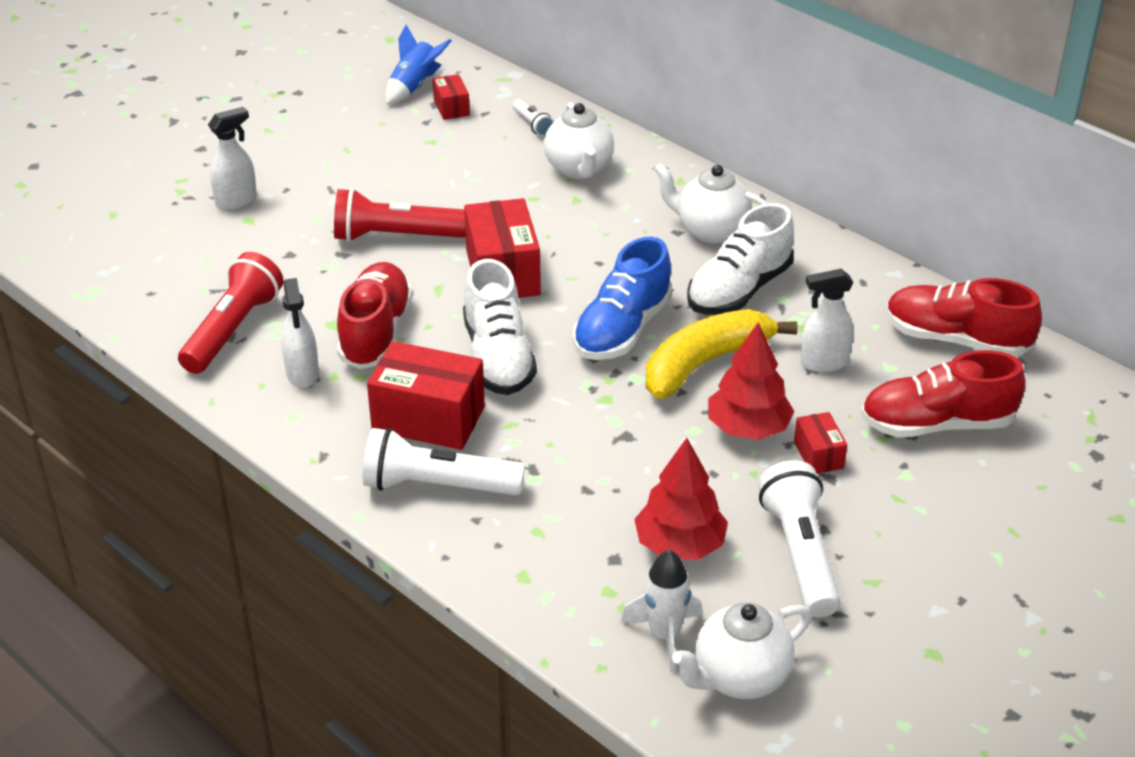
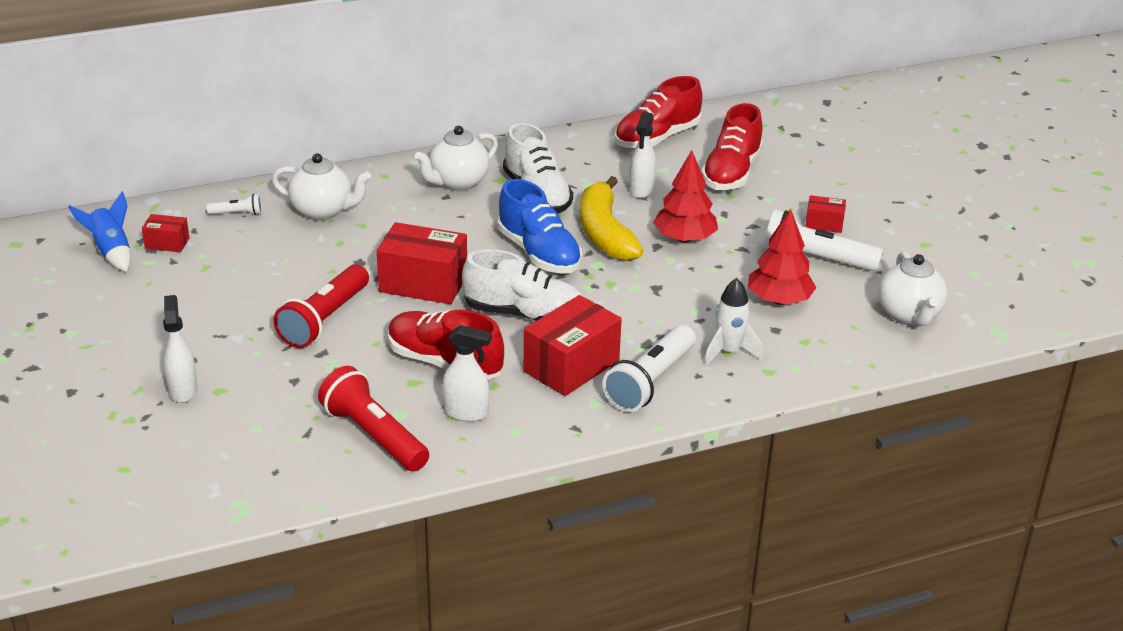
camera: 65 degrees left, 5 degrees down
white rocket [621,550,702,672] -> white rocket moved to [704,278,763,366]
red box [794,412,847,474] -> red box moved to [805,195,846,233]

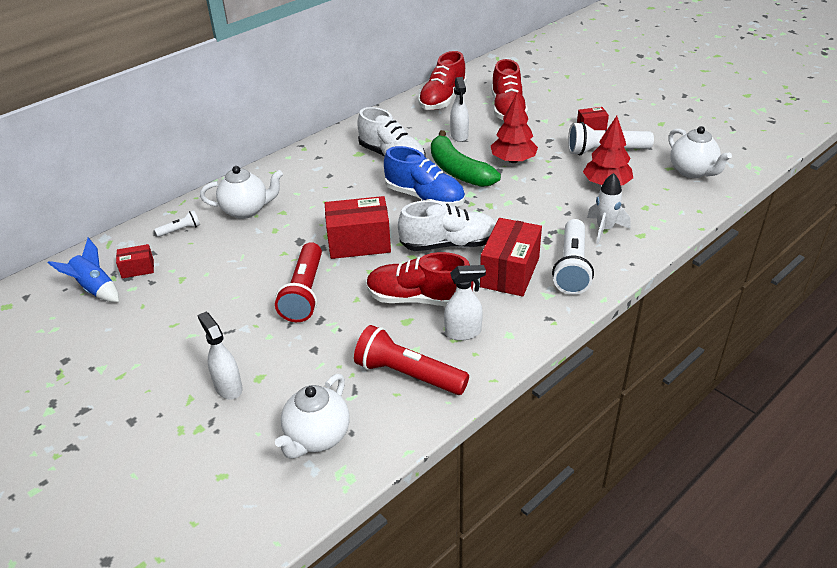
camera: 20 degrees left, 5 degrees up
white teapot [415,126,498,191] -> white teapot moved to [275,374,350,459]
yellow banana [580,176,643,261] -> green banana [431,130,501,187]

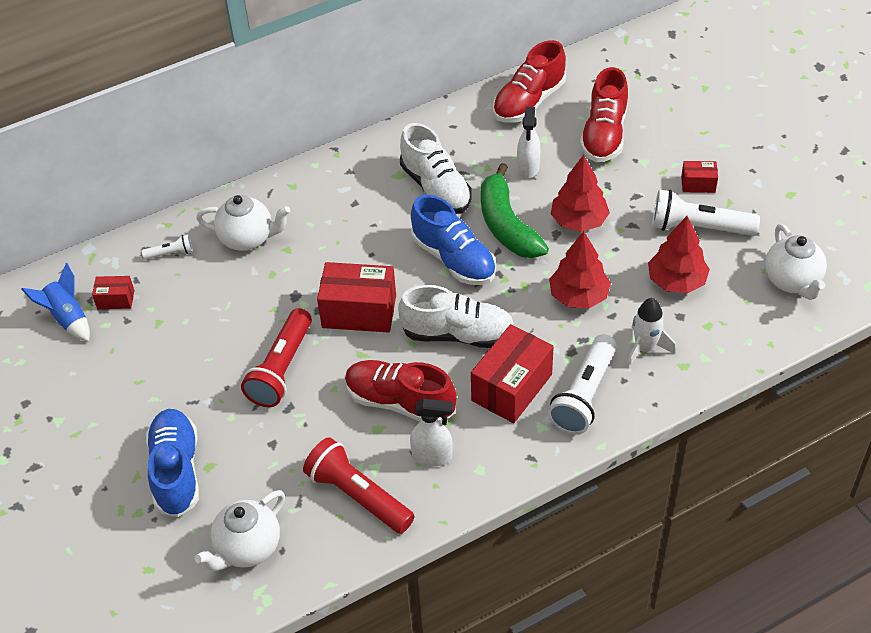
camera: 15 degrees right, 10 degrees up
white spray bottle [197,312,243,400] -> blue shoe [146,409,199,517]
none -> red tree [549,231,611,308]

